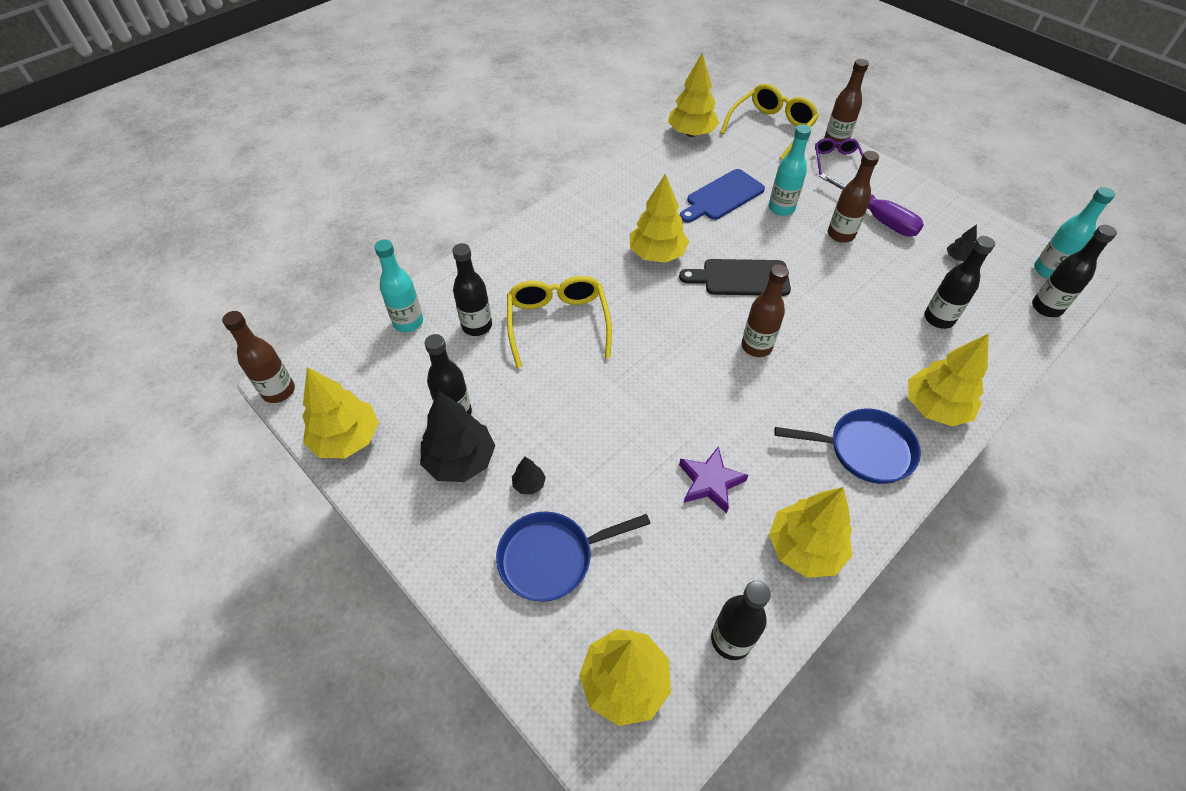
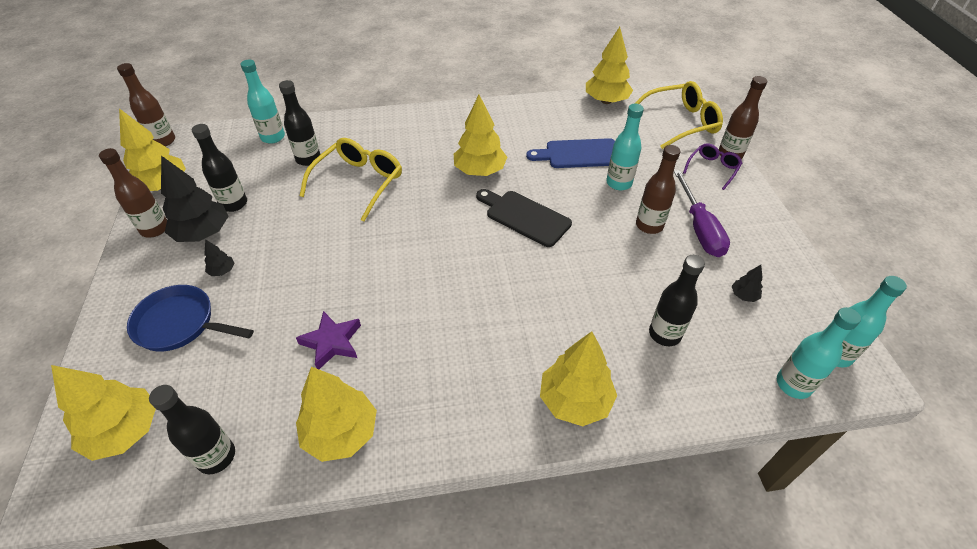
camera: 35 degrees right, 5 degrees down
brown bottle [742,265,789,357] -> brown bottle moved to [99,148,167,237]
blue pan [774,408,921,484] -> none
black bottle [1032,225,1117,317] -> turquoise bottle [777,307,861,399]

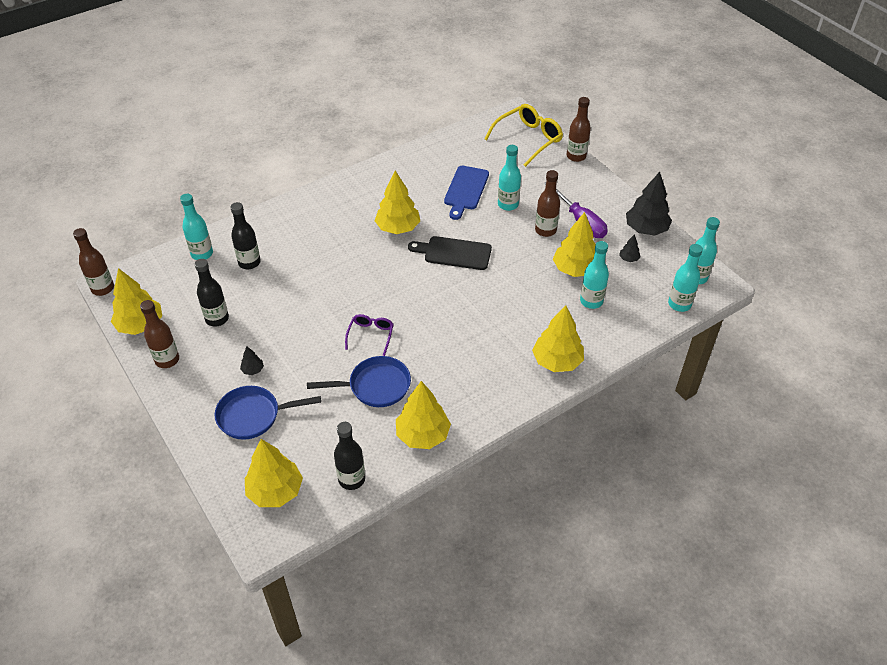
camera: 25 degrees left, 0 degrees up
black tree [161,156,229,242] -> black tree moved to [626,172,672,235]
purple star [296,311,361,369] -> blue pan [307,356,411,407]
yellow glasses [299,138,402,221] -> none
blue cutting board [526,138,615,168] -> blue cutting board turned 45 degrees counterclockwise [444,166,489,220]
yellow tree [586,27,633,104] -> yellow tree moved to [553,212,596,277]
black bottle [649,255,705,346] -> turquoise bottle [580,241,609,309]
purple glasses [683,143,742,190] -> purple glasses moved to [345,314,394,356]

